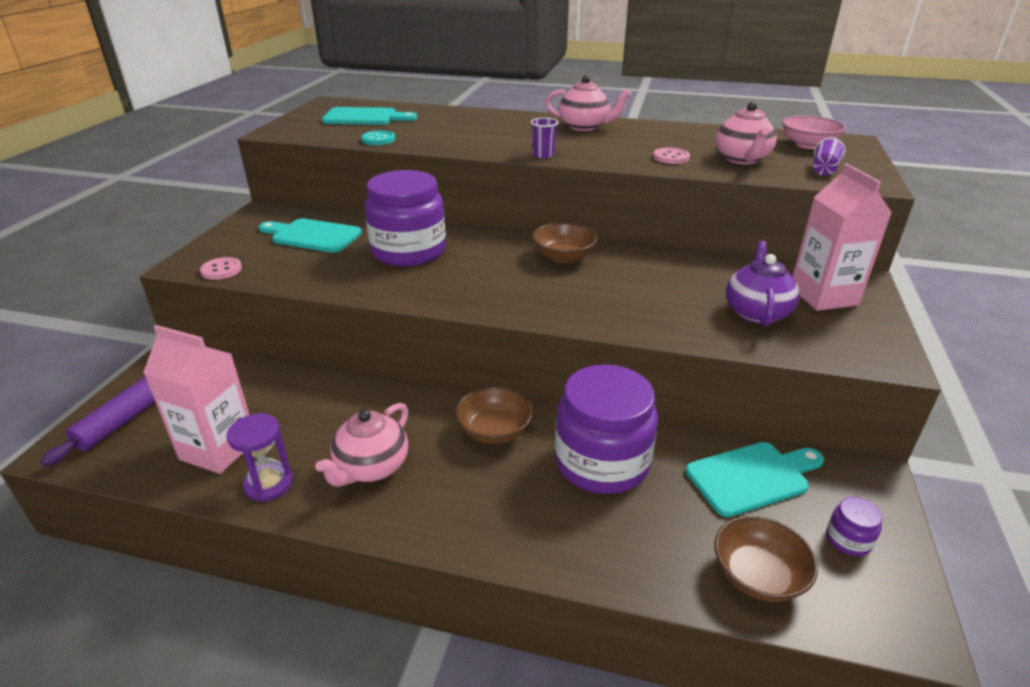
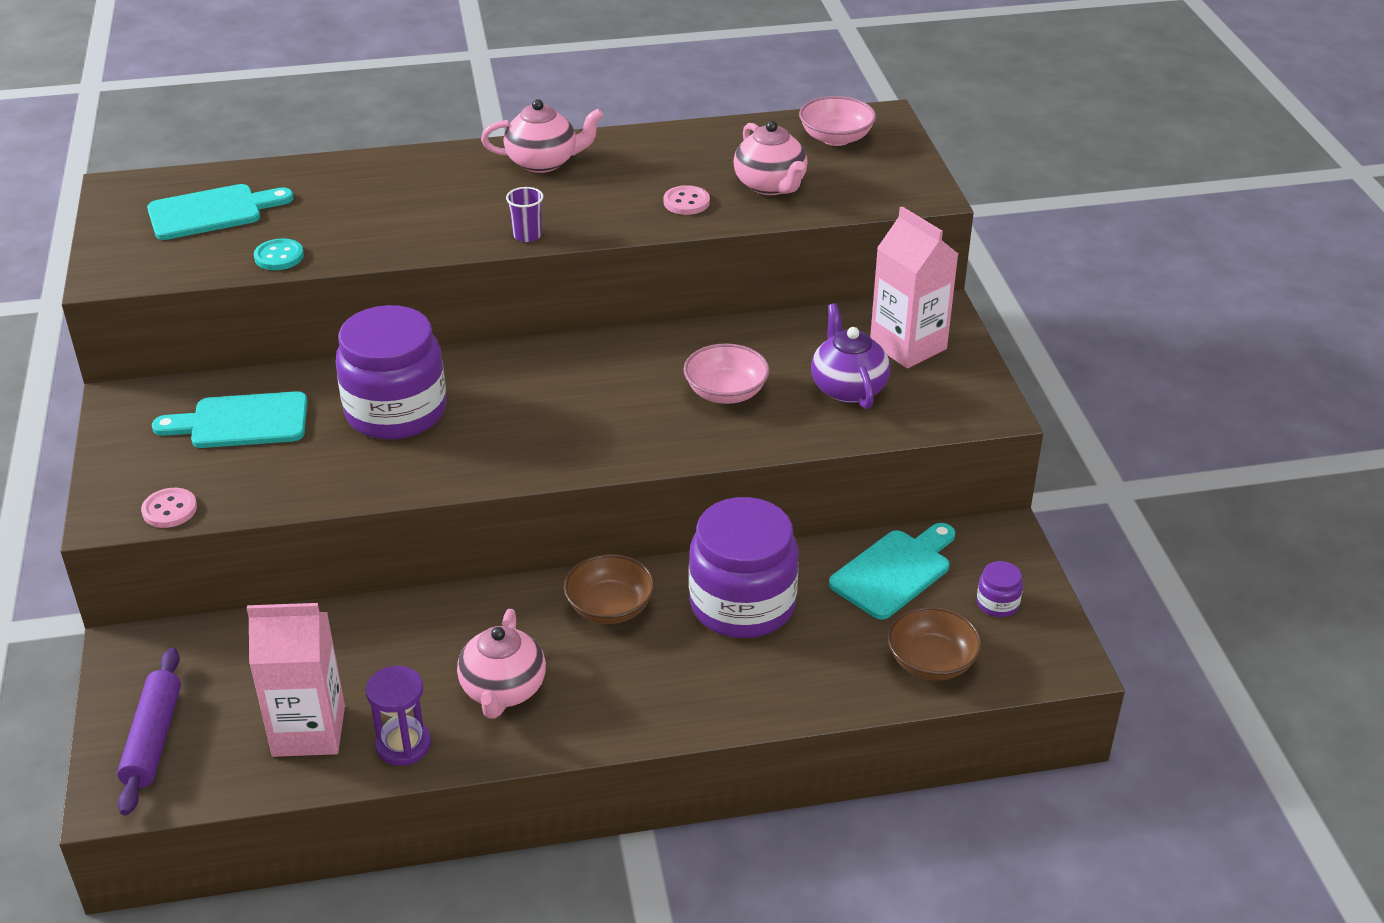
camera: 25 degrees left, 5 degrees up
brown bowl [532,223,598,263] -> none
purple cup [813,138,846,176] -> none
none -> pink bowl [683,344,770,404]

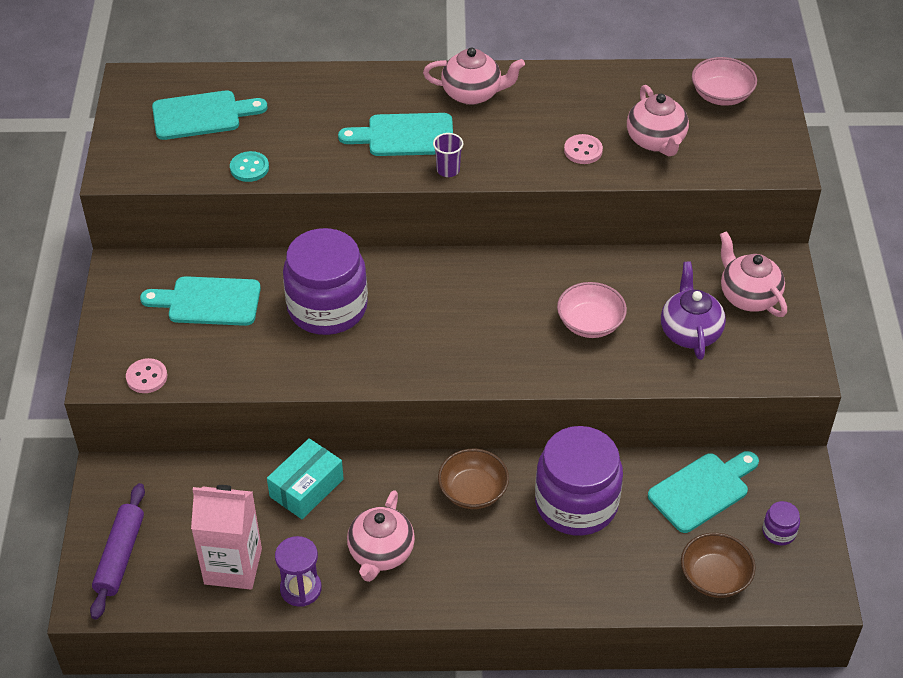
camera: 10 degrees right, 10 degrees up
pink carton [870,206,958,368] -> pink teapot [720,231,787,317]
none -> turquoise box [267,438,344,519]
none -> turquoise cutting board [338,113,453,156]

